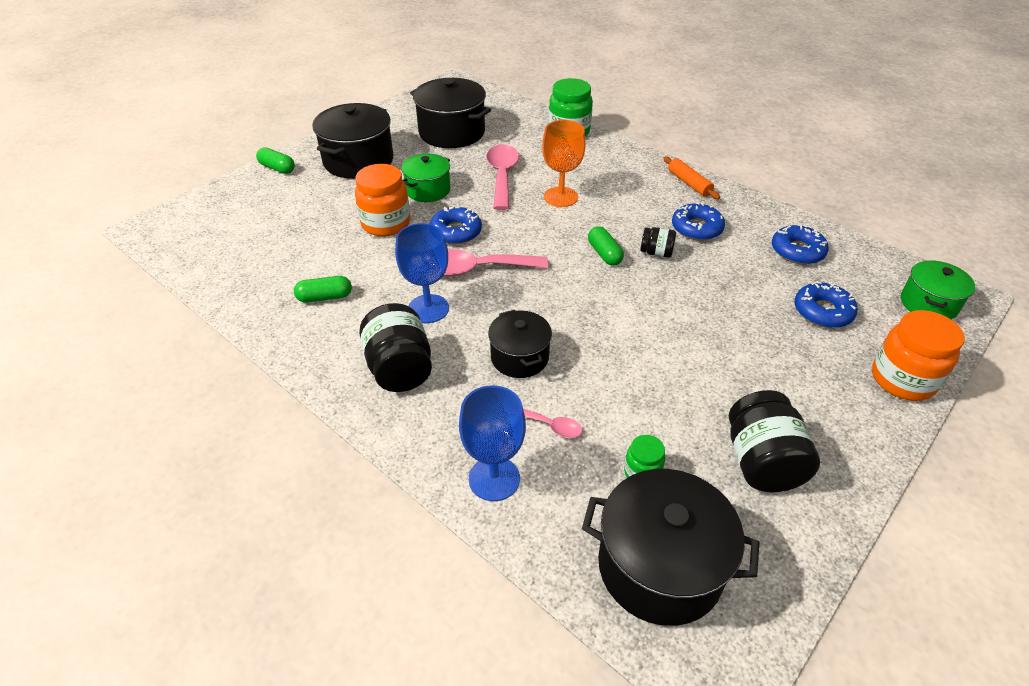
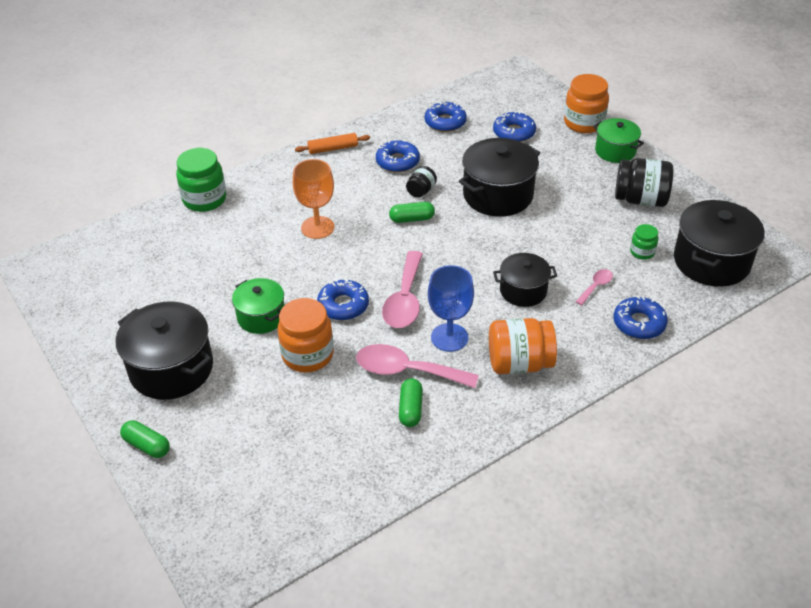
camera: 75 degrees left, 0 degrees up
green capsule [256,147,295,174] -> green capsule turned 75 degrees clockwise [120,420,170,458]
black jar [359,303,432,392] -> orange jar [489,318,557,374]
black pot [410,78,491,148] -> black pot moved to [459,138,540,217]
blue goblet [459,385,526,501] -> blue donut [614,296,668,339]
pink spoon [486,144,519,210] -> pink spoon moved to [356,344,479,388]
green pot [901,260,975,320] -> green pot moved to [593,118,644,163]

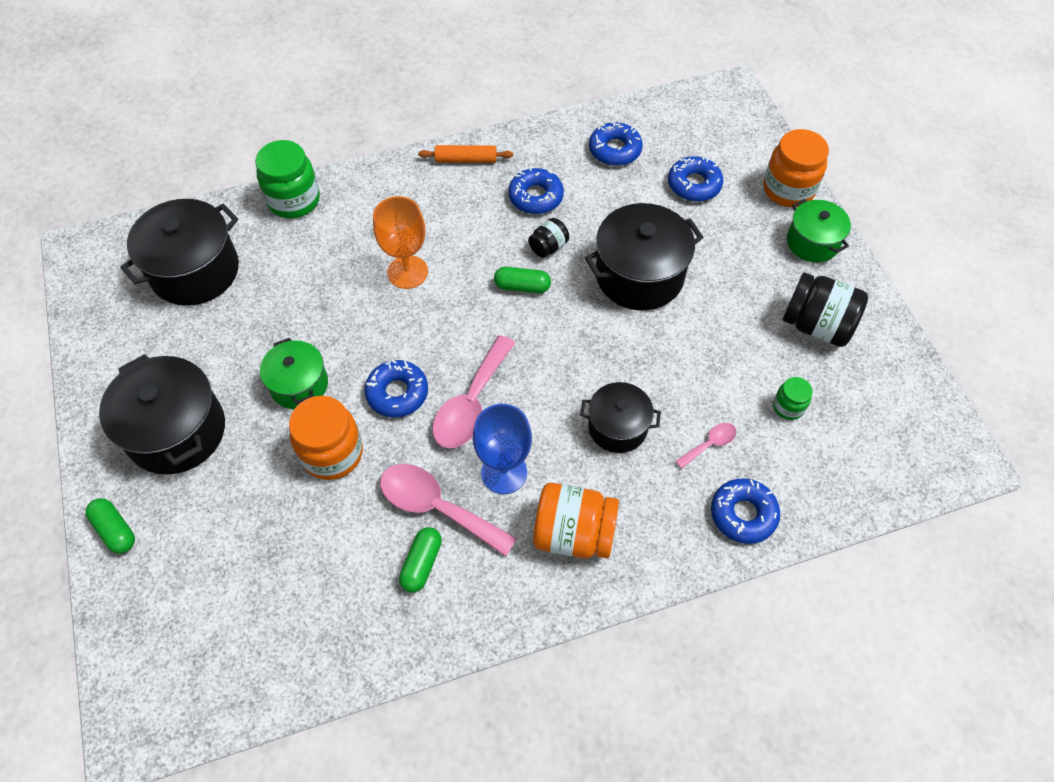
camera: 15 degrees right, 15 degrees up
black pot [674,200,764,287] -> black pot moved to [120,199,239,306]

